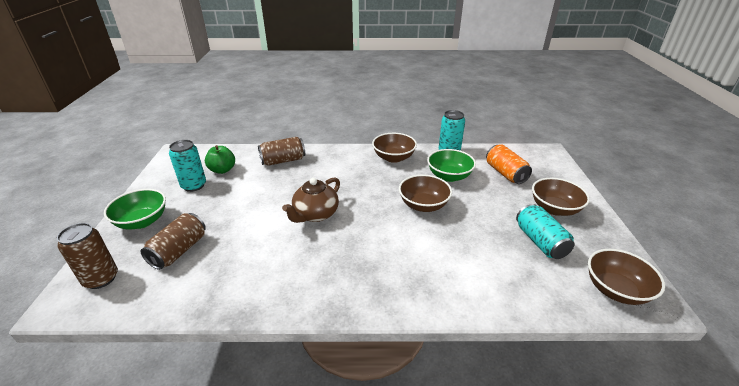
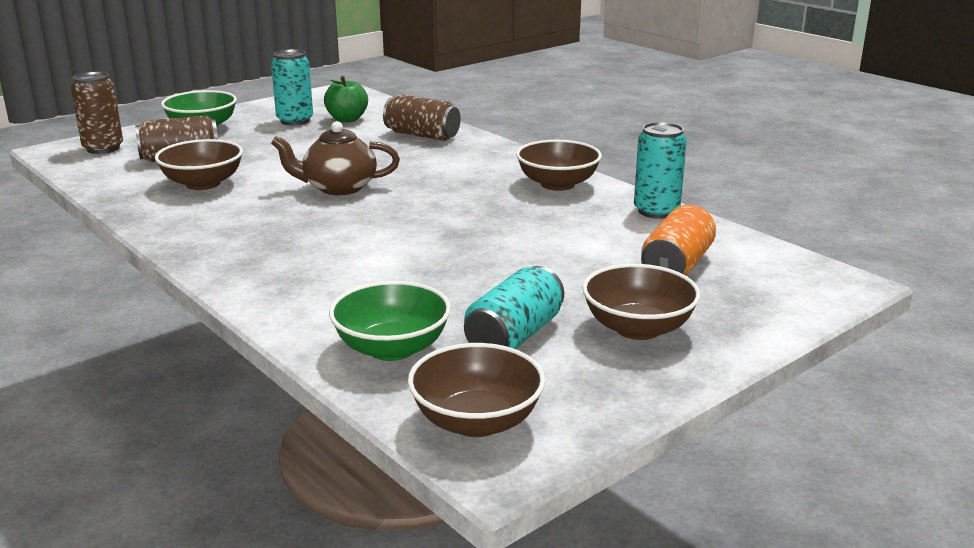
camera: 50 degrees right, 10 degrees down
brown bowl [399,174,452,212] -> brown bowl moved to [155,139,243,190]
green bowl [427,149,476,182] -> green bowl moved to [329,281,451,361]

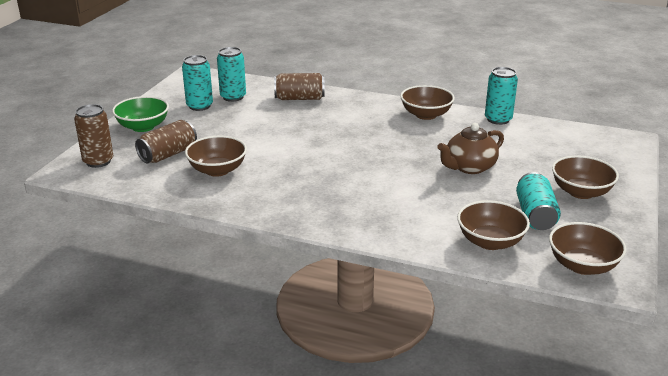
camera: 30 degrees left, 5 degrees up
brown teapot [271,121,400,195] -> brown teapot moved to [437,123,504,174]
green apple [324,76,368,122] -> turquoise can [217,47,246,102]
green bowl [329,281,451,361] -> brown bowl [457,200,530,250]
orange can [641,204,716,276] -> none

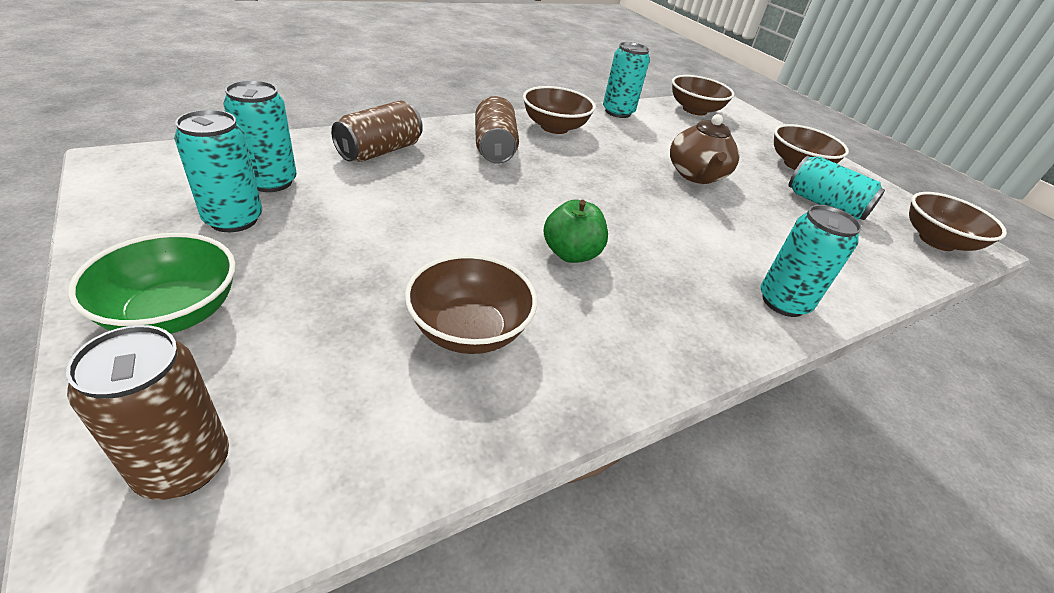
camera: 55 degrees left, 10 degrees up
brown can [135,120,197,163] -> brown can moved to [475,96,519,164]
brown bowl [457,200,530,250] -> brown bowl moved to [672,75,734,116]
none -> green apple [543,199,608,263]
none -> turquoise can [761,205,862,317]

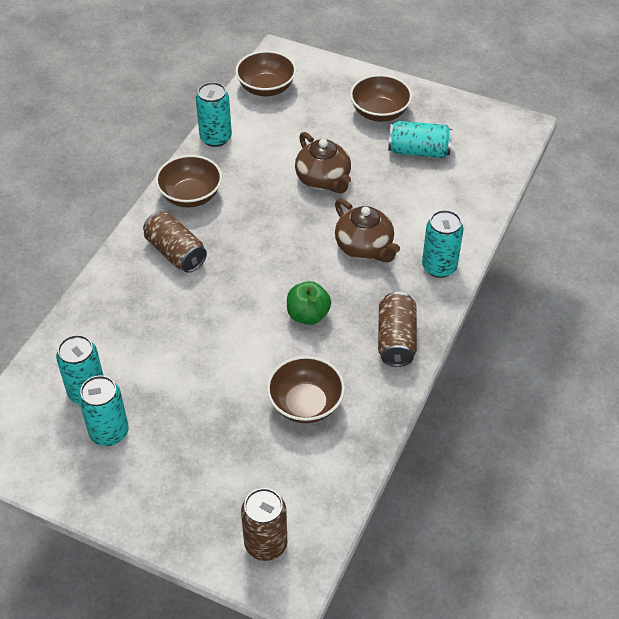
camera: 30 degrees left, 10 degrees up
green bowl [68,233,236,334] -> none
brown can [331,100,423,162] -> brown can moved to [378,292,417,367]
brown bowl [909,192,1007,251] -> none
none -> brown teapot [335,199,400,262]

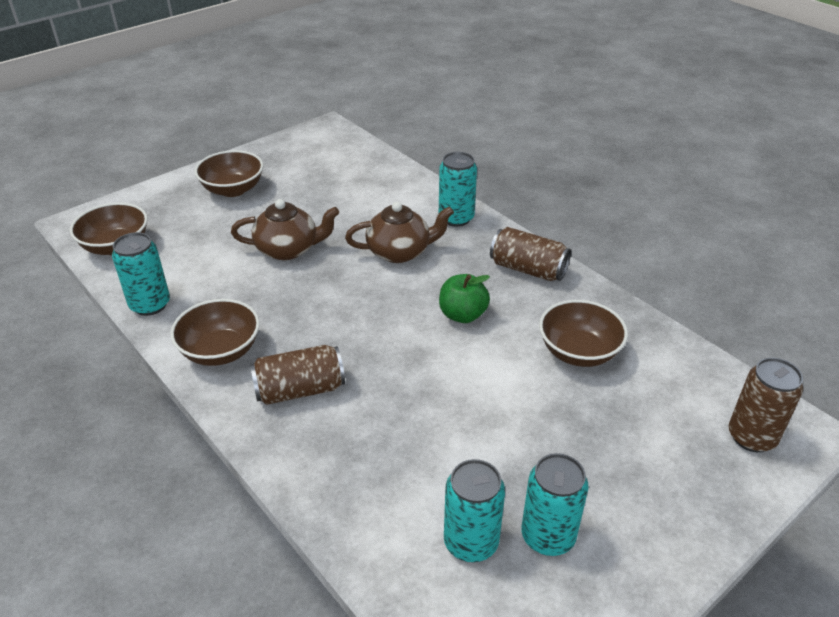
camera: 65 degrees left, 10 degrees down
turquoise can [388,121,453,158] -> none

